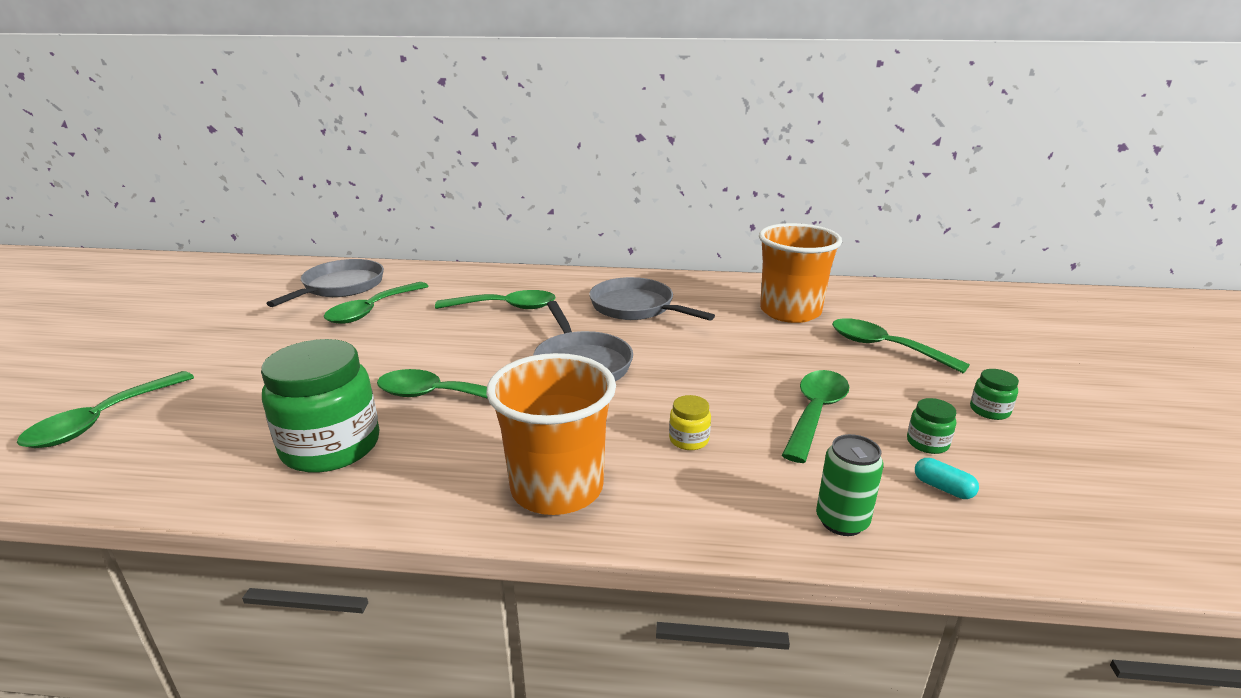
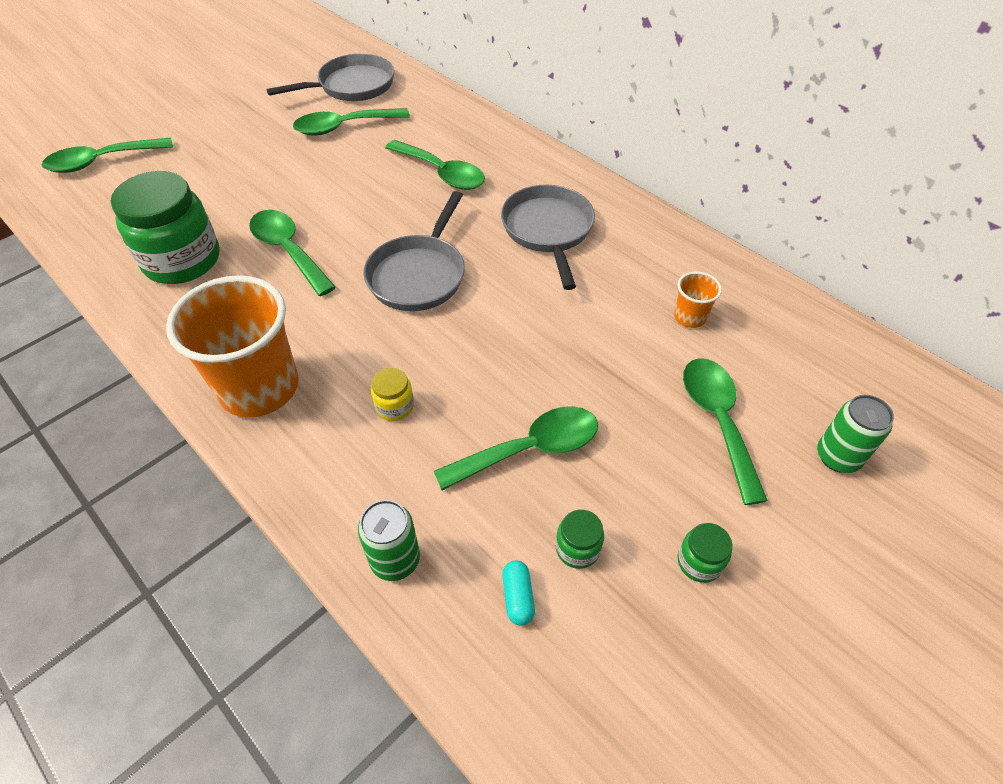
camera: 40 degrees right, 25 degrees up
orange cup [759,223,842,323] -> orange cup [674,272,722,328], size x0.44
none -> green can [817,395,894,473]

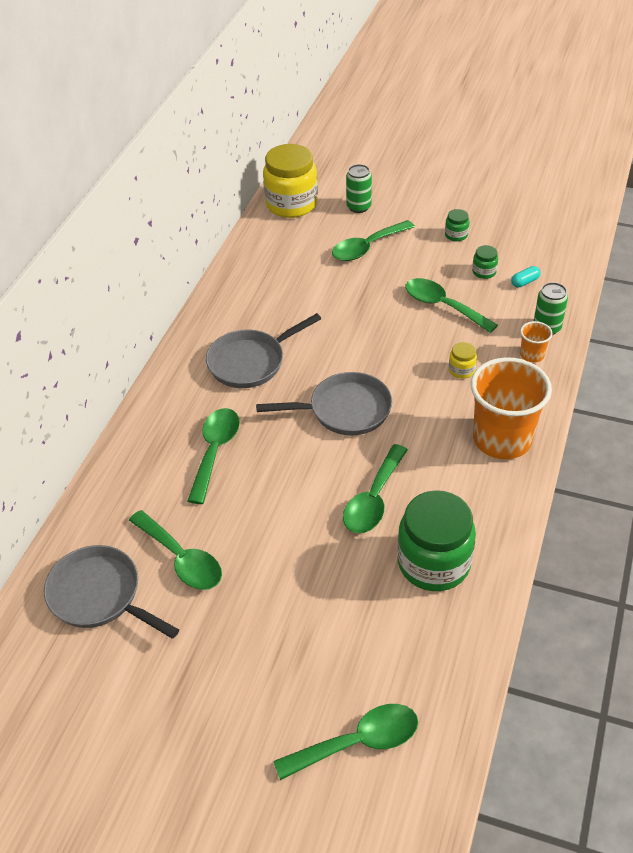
camera: 115 degrees left, 5 degrees down
green spoon [42,137,173,173] -> green spoon turned 60 degrees counterclockwise [274,704,418,780]
orange cup [674,272,722,328] -> orange cup moved to [520,321,553,363]
none -> yellow jar [263,144,318,218]

